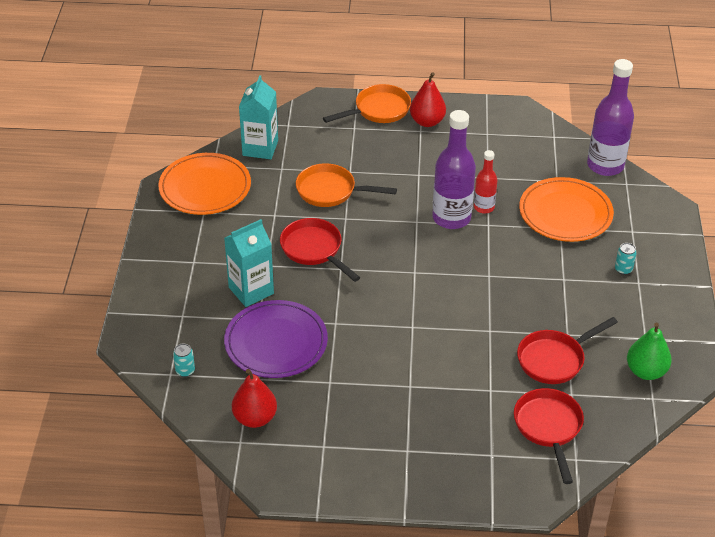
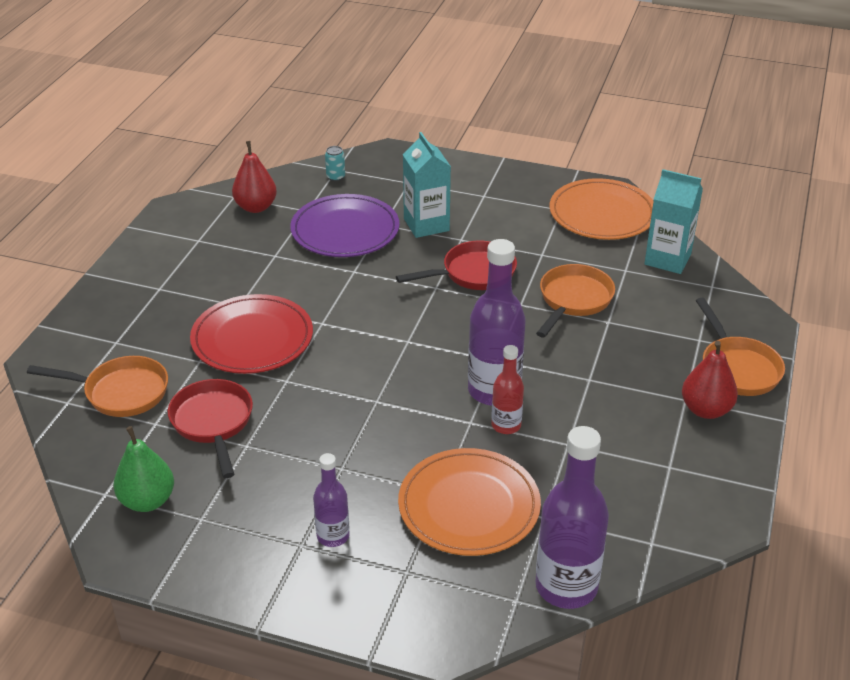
camera: 105 degrees right, 5 degrees down
red pan [514,388,584,484] -> orange pan [27,356,168,417]
turquoise can [615,243,637,275] -> purple bottle [313,453,349,547]
none -> red plate [190,294,313,374]

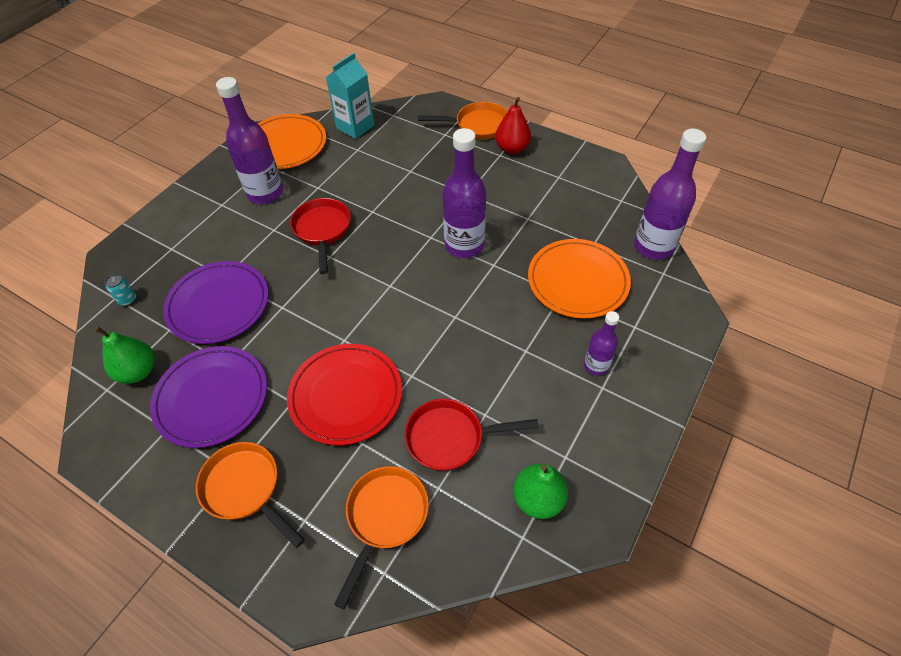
camera: 75 degrees left, 15 degrees up
red pear [232,141,277,213] -> green pear [95,326,155,384]
turquoise carton [403,132,451,238] -> none
red bottle [491,345,524,434] -> none
orange pan [536,264,615,338] -> orange pan moved to [196,442,305,548]
none -> purple plate [150,346,267,448]
none -> purple bottle [216,77,283,204]

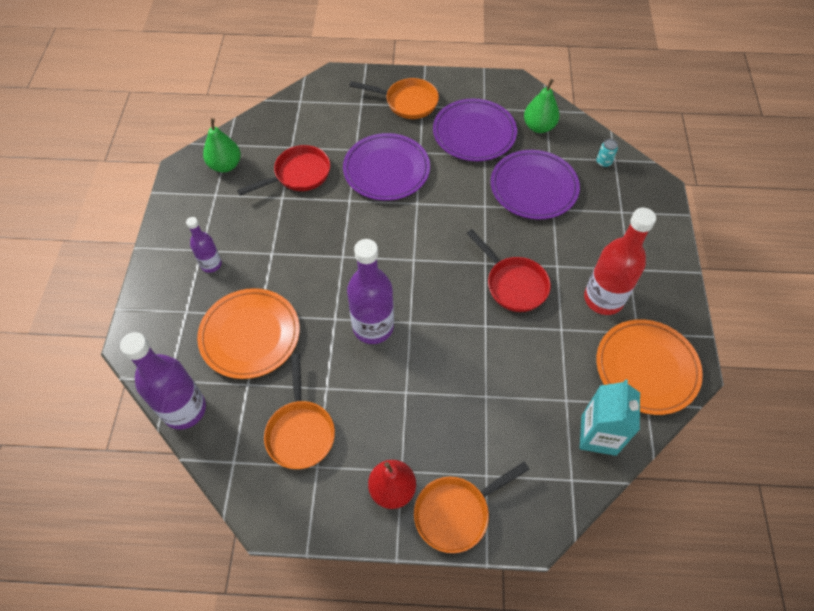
camera: 150 degrees right, 5 degrees up
purple bottle [216,77,283,204] -> red bottle [584,208,656,315]
red plate [287,344,402,445] -> purple plate [343,133,430,201]
orange pan [334,466,429,609] -> orange pan moved to [264,353,335,469]

